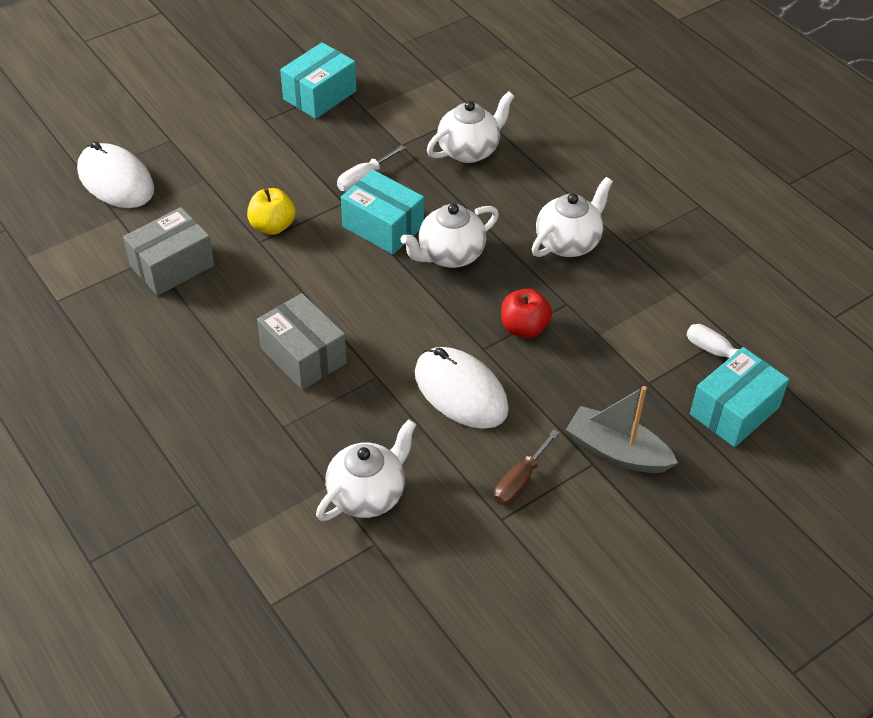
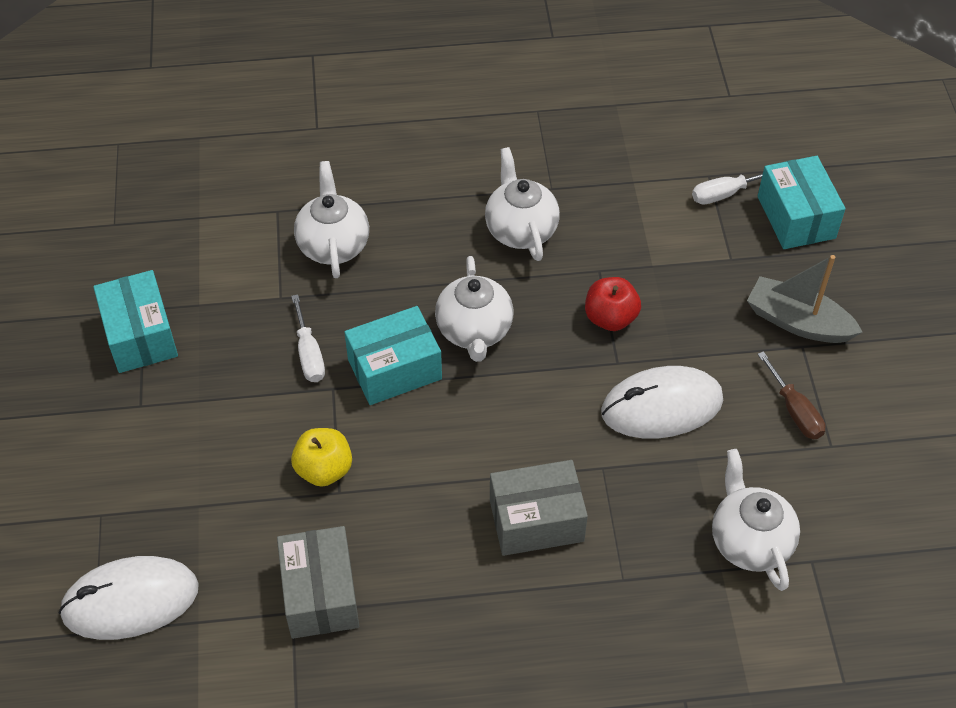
camera: 60 degrees left, 5 degrees up
grey boat [566,386,678,473] -> grey boat turned 60 degrees clockwise [747,255,862,343]

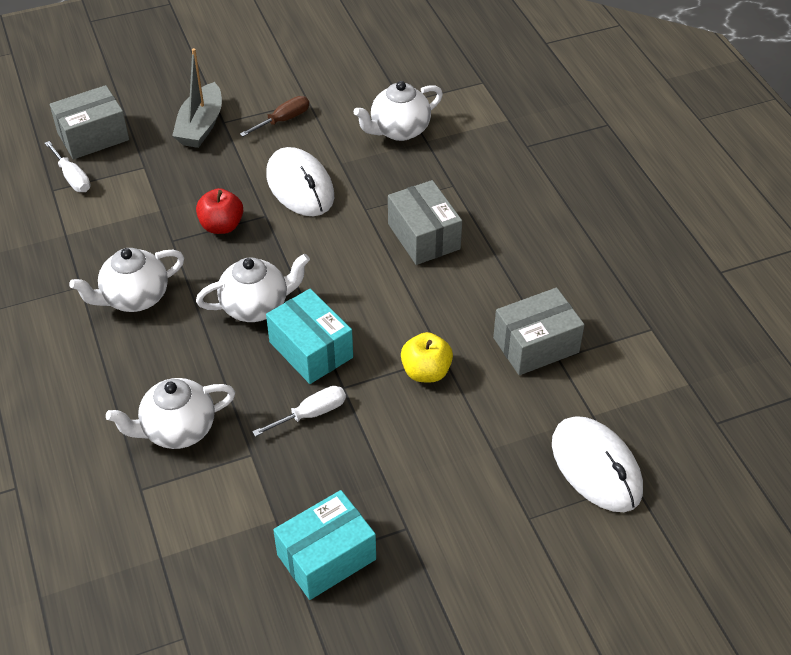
camera: 105 degrees left, 5 degrees down
turquoise box [758,156,846,249] -> grey box [50,85,129,159]

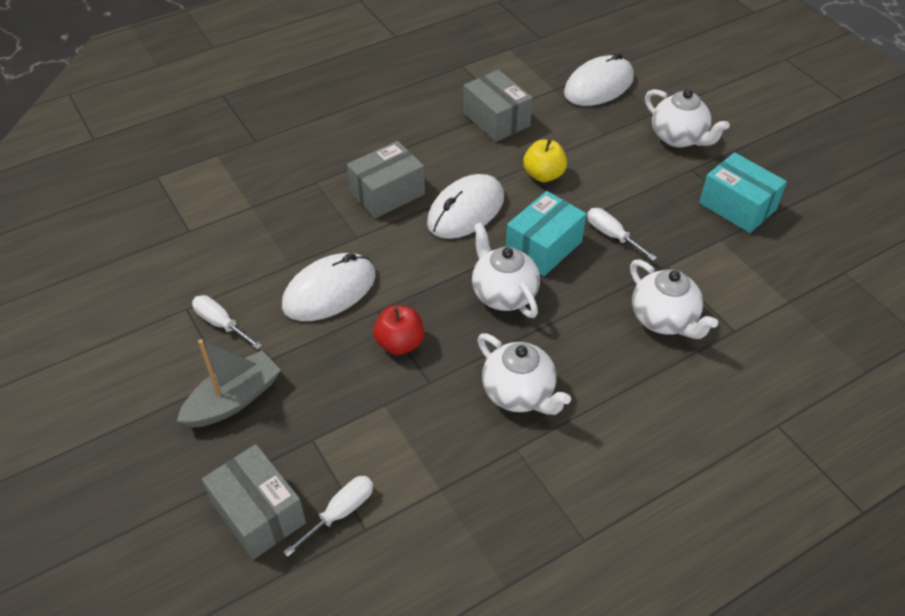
camera: 100 degrees left, 0 degrees up
grey boat [172,48,222,148] -> grey boat turned 45 degrees counterclockwise [177,339,281,428]
brown screwdriver [240,96,309,137] -> white screwdriver [192,295,262,350]
white teapot [353,81,443,141] -> white teapot moved to [645,89,730,148]
none -> white mouse [427,174,504,239]

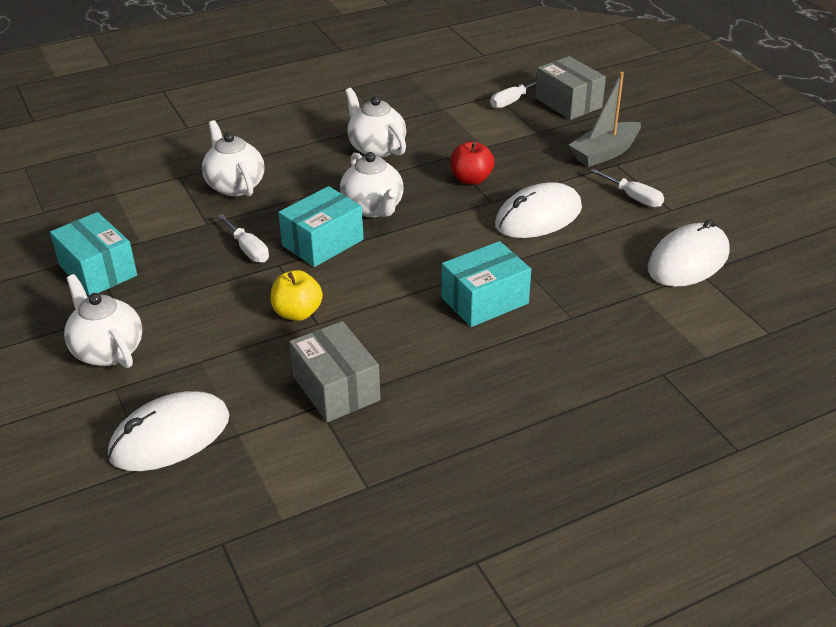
camera: 175 degrees left, 10 degrees down
grey box [347,141,425,219] -> turquoise box [441,241,531,327]
white mouse [427,174,504,239] -> white mouse moved to [648,219,730,287]

